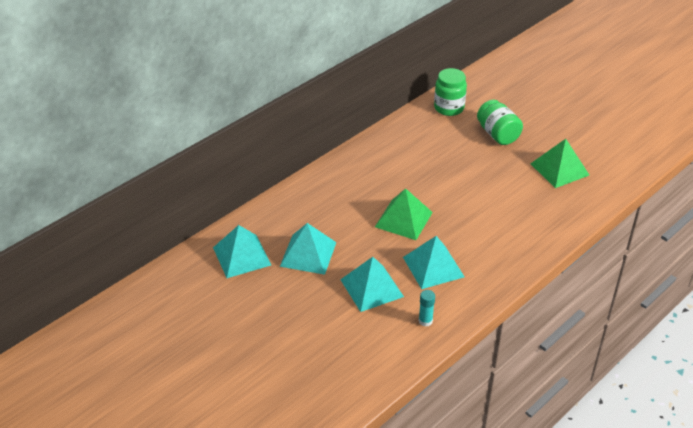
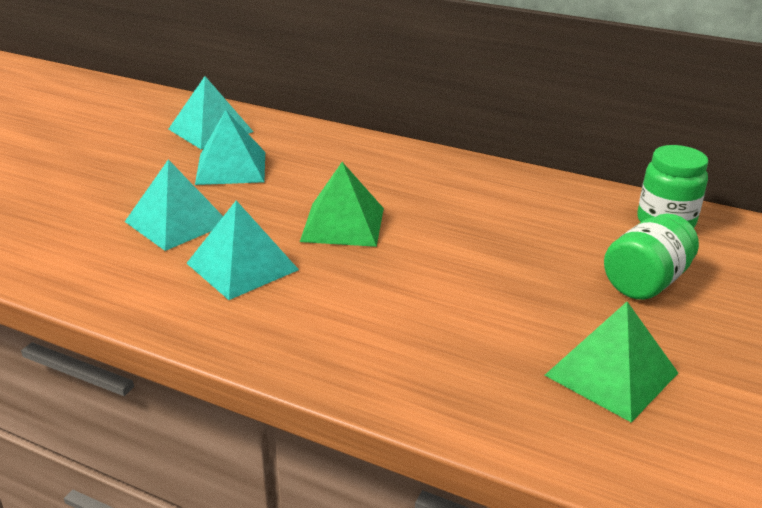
camera: 70 degrees right, 10 degrees down
turquoise glue stick [419,290,435,327] -> none

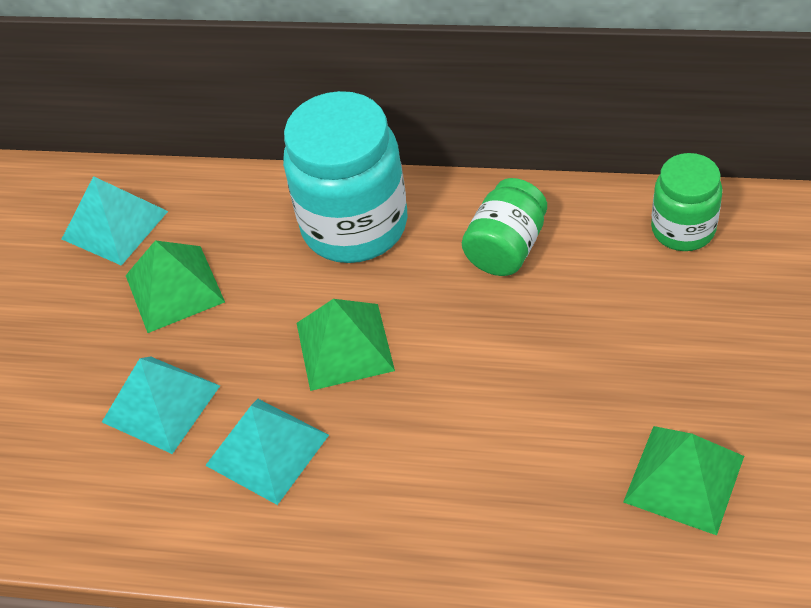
camera: 10 degrees left, 20 degrees up
turquoise pyramid [195,110,265,185] -> green pyramid [126,240,225,333]
green jar [604,213,699,300] -> green jar moved to [462,178,547,276]
none -> turquoise jar [283,91,408,263]

